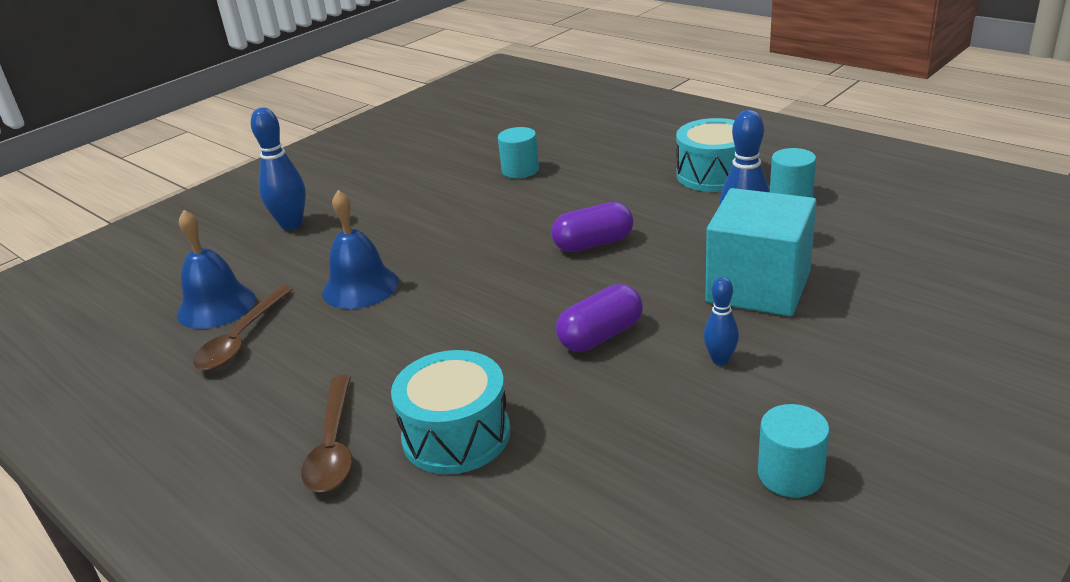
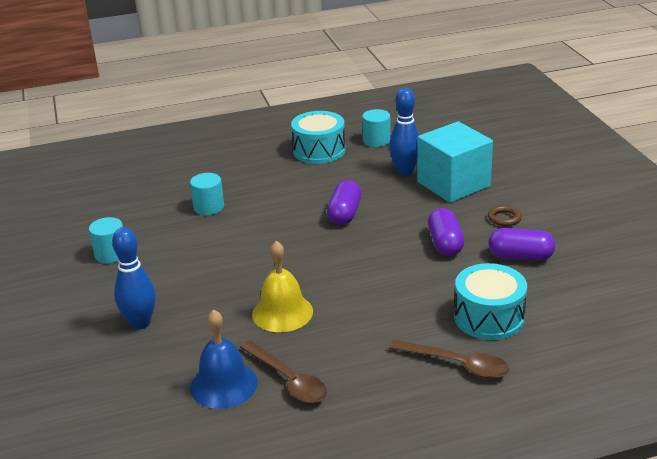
camera: 60 degrees left, 0 degrees up
blue bell [322,190,399,309] -> yellow bell [252,241,313,332]
blue bowling pin [704,277,739,365] -> brown ring [488,205,522,226]
turquoise cylinder [758,404,830,497] -> turquoise cylinder moved to [89,217,123,263]
none -> purple capsule [488,228,555,261]

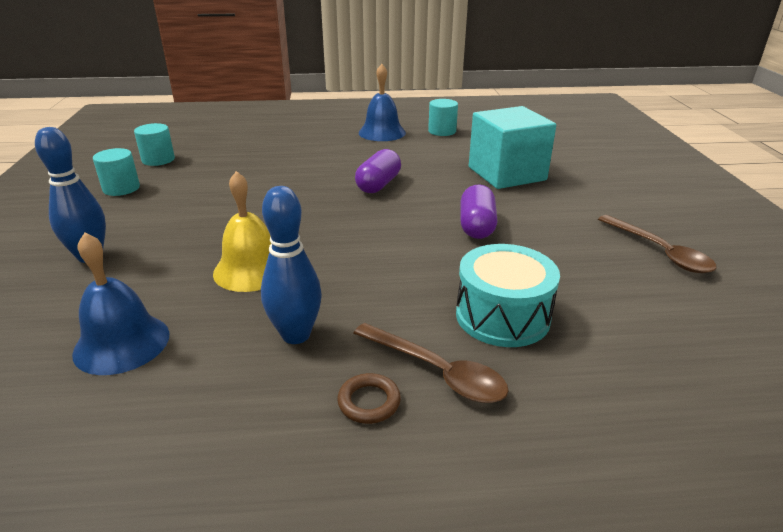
camera: 10 degrees right, 0 degrees up
turquoise cylinder [190,173,224,215] -> turquoise cylinder moved to [134,123,175,166]
brown spoon [240,341,327,403] -> brown spoon moved to [598,215,717,273]
turquoise drum [291,111,345,164] -> blue bell [359,64,406,141]
blue bowling pin [389,88,419,175] -> blue bowling pin moved to [261,186,322,344]
brown ring [488,205,522,226] -> brown ring moved to [337,373,401,424]
purple capsule [488,228,555,261] -> none

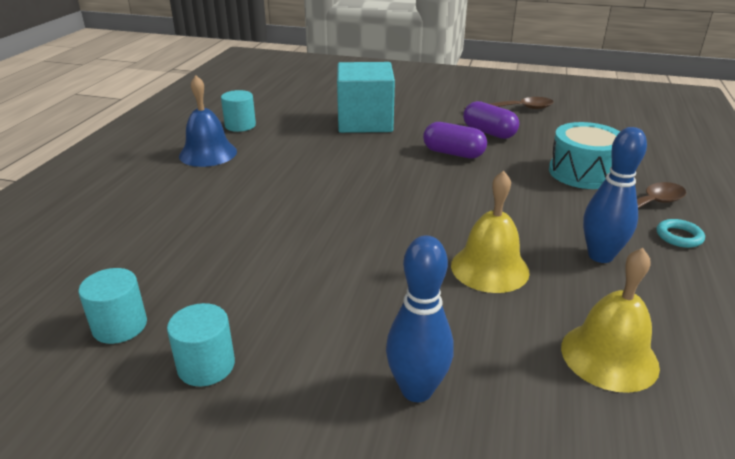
camera: 70 degrees left, 0 degrees up
blue bell [72,233,169,375] -> yellow bell [561,248,660,393]
brown ring [337,373,401,424] -> turquoise ring [657,219,705,248]
purple capsule [355,149,401,193] -> purple capsule moved to [463,101,519,139]

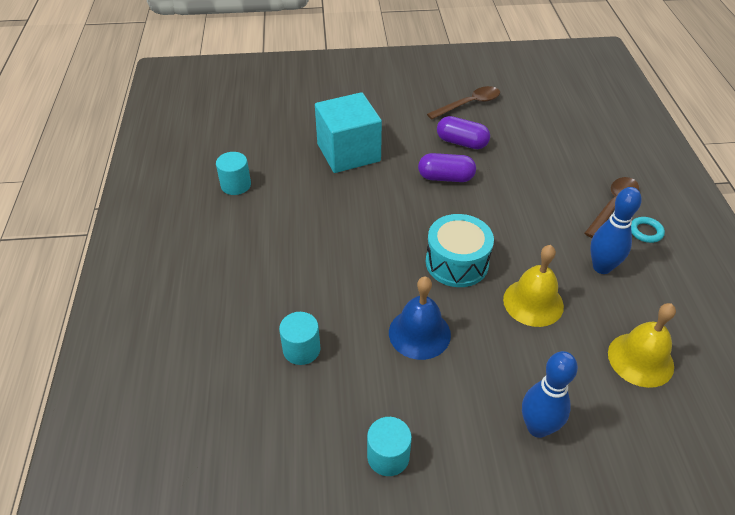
camera: 20 degrees left, 15 degrees up
turquoise cylinder [78,268,147,344] -> turquoise cylinder moved to [279,312,320,365]
blue bell [179,75,237,167] -> blue bell moved to [389,276,451,360]
turquoise drum [549,122,620,189] -> turquoise drum moved to [426,214,494,287]

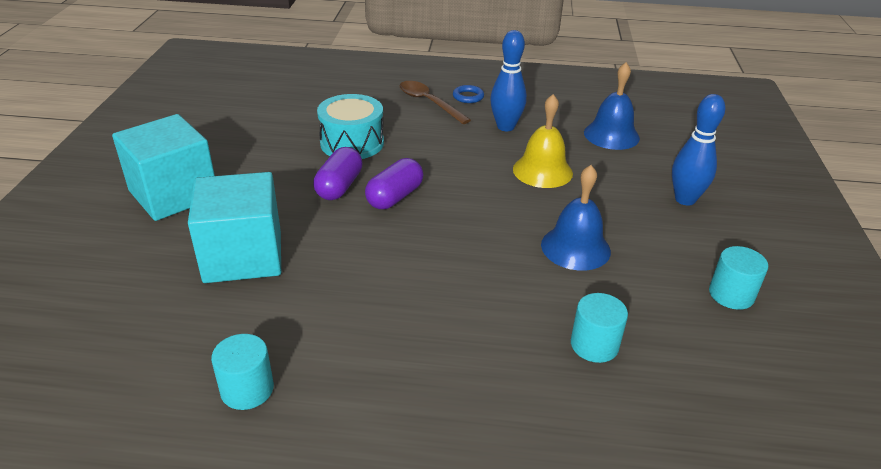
camera: 80 degrees left, 10 degrees down
turquoise drum [426,214,494,287] -> turquoise drum moved to [317,94,384,159]
brown spoon [427,86,500,120] -> none
purple capsule [437,116,490,149] -> purple capsule moved to [365,158,423,209]
yellow bell [608,303,676,388] -> blue bell [584,62,640,150]
turquoise ring [631,217,665,243] -> blue ring [453,85,484,103]
none -> turquoise cube [112,114,215,221]

